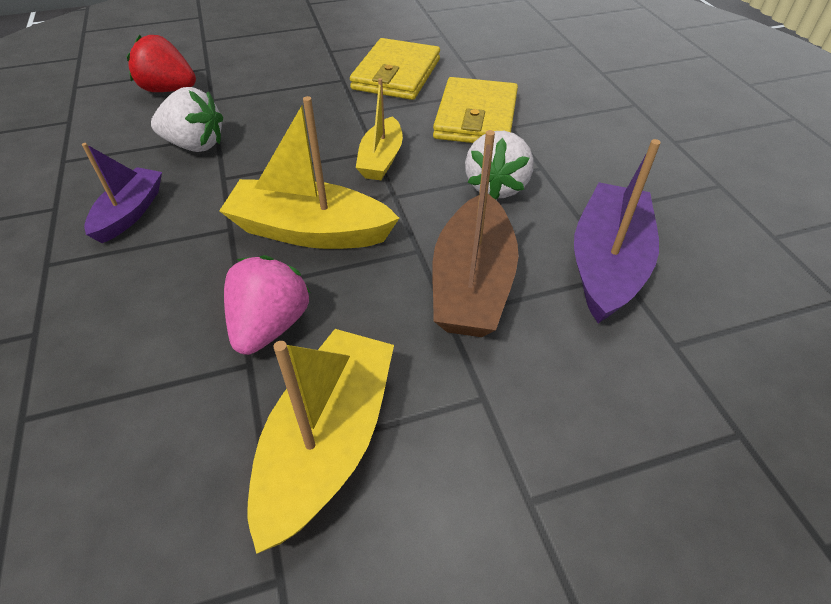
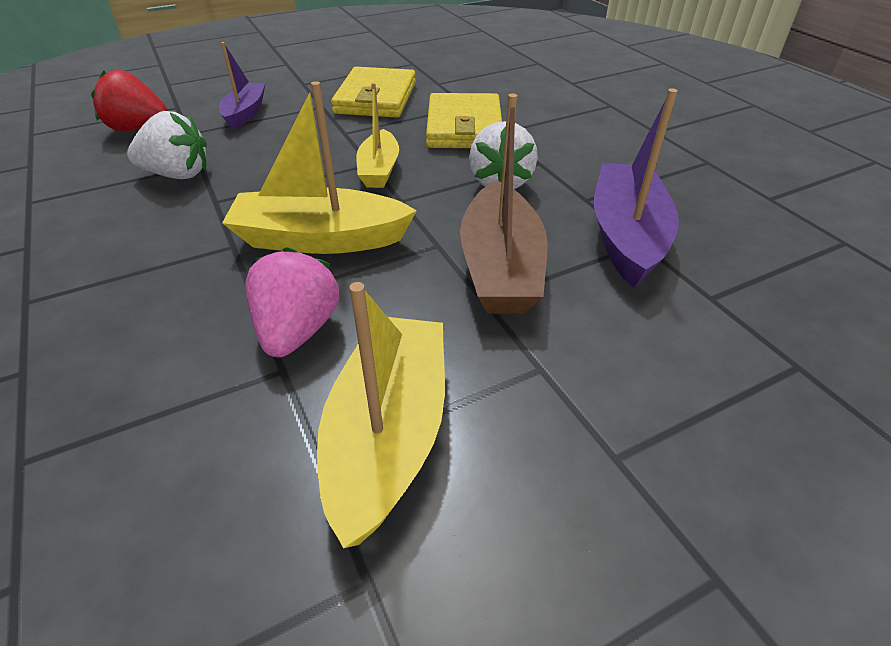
camera: 10 degrees left, 5 degrees down
purple boat [82,143,162,243] -> purple boat moved to [219,42,266,130]

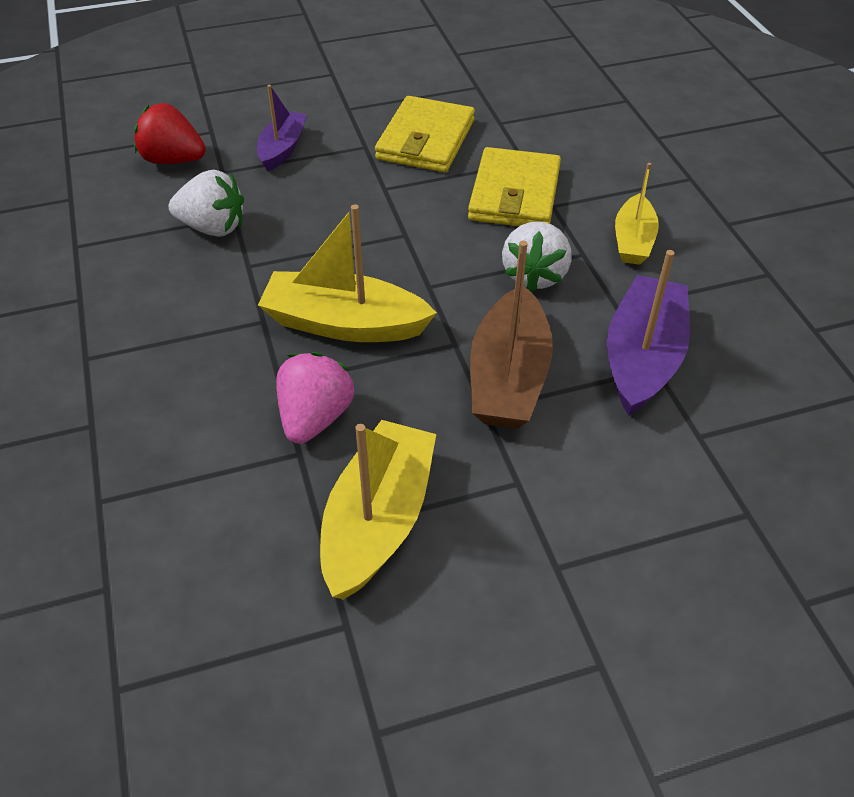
camera: 10 degrees right, 5 degrees up
yellow boat [356,83,399,188] -> yellow boat moved to [615,163,659,265]

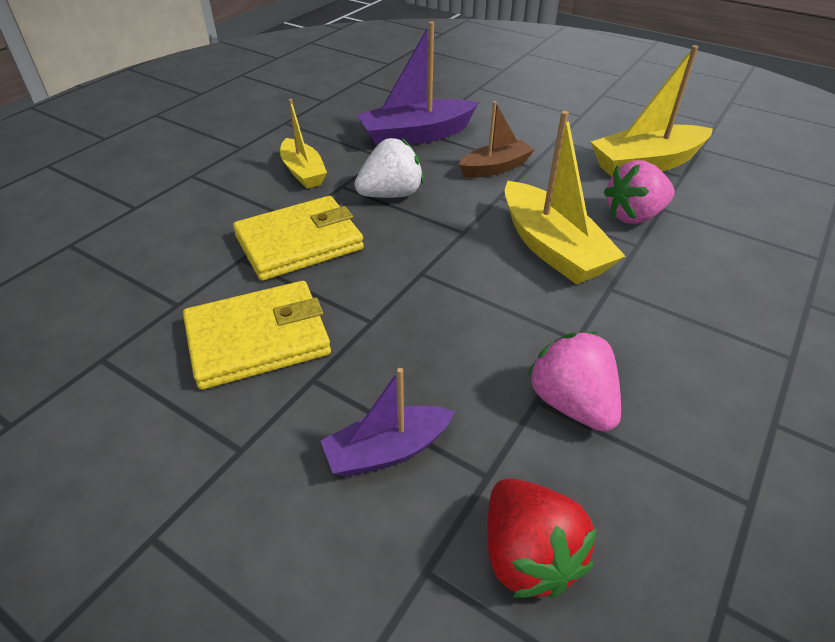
camera: 130 degrees left, 5 degrees down
white strawberry [168,170,244,237] -> pink strawberry [528,332,621,432]
brown boat [470,241,553,429] -> brown boat [459,101,535,178], size x0.62
yellow boat [615,163,659,265] -> yellow boat turned 90 degrees clockwise [280,99,327,188]

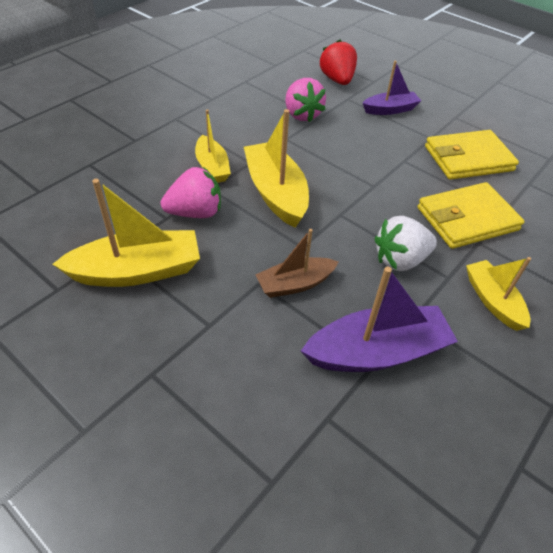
camera: 175 degrees left, 5 degrees up
none -> yellow boat [195,109,231,183]

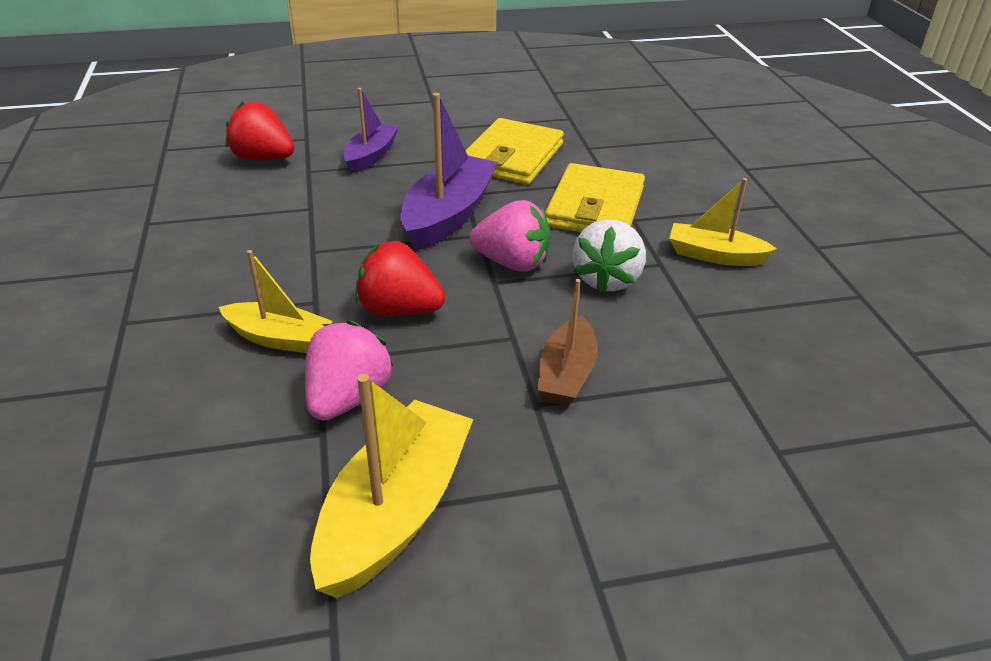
camera: 50 degrees left, 10 degrees down
yellow boat [244,109,309,228] -> red strawberry [355,241,445,316]
pink strawberry [285,78,326,122] -> pink strawberry moved to [469,200,550,272]
purple boat [301,267,458,372] -> purple boat moved to [400,93,498,251]

